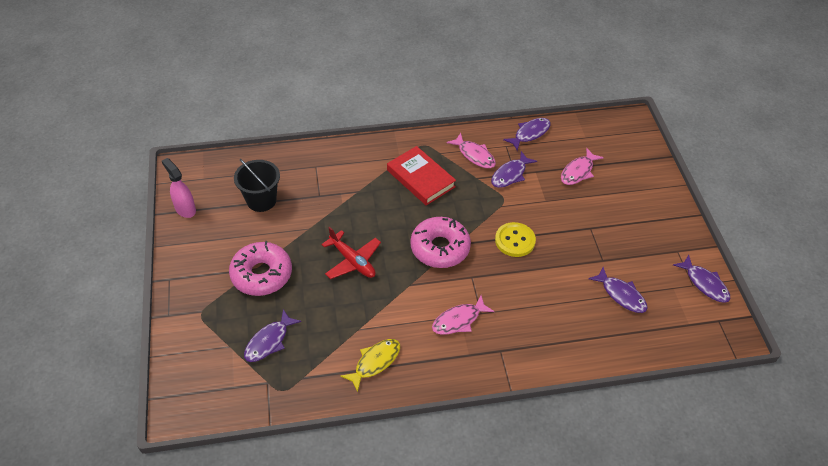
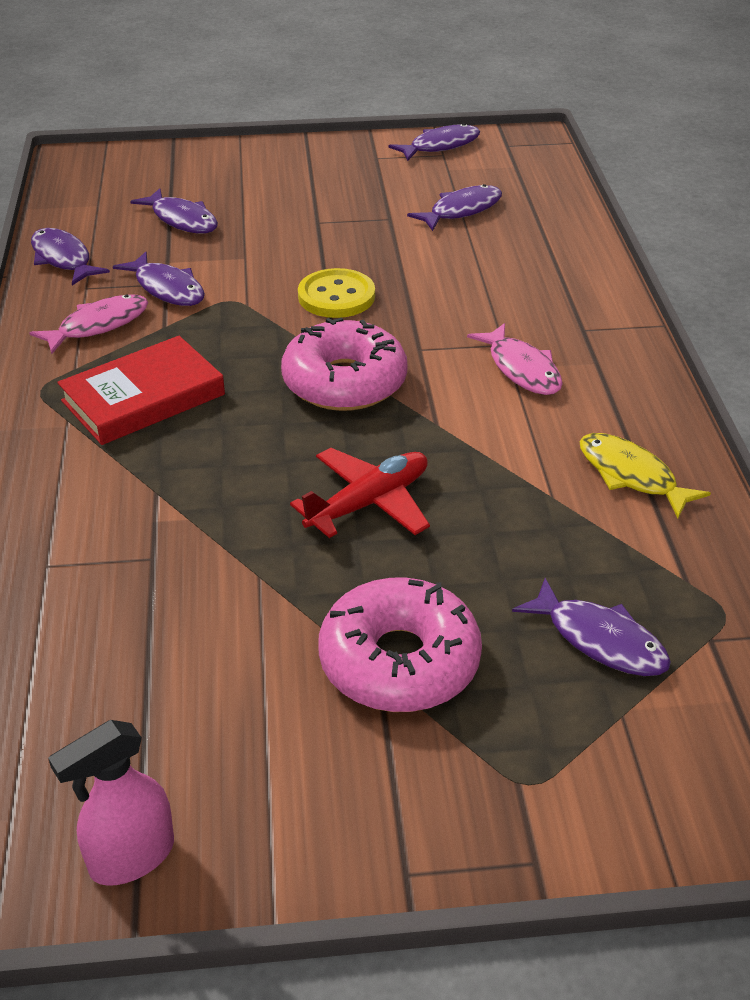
camera: 85 degrees left, 10 degrees down
black bucket [234,159,280,212] -> none
pink fish [561,148,604,185] -> purple fish [130,188,218,233]

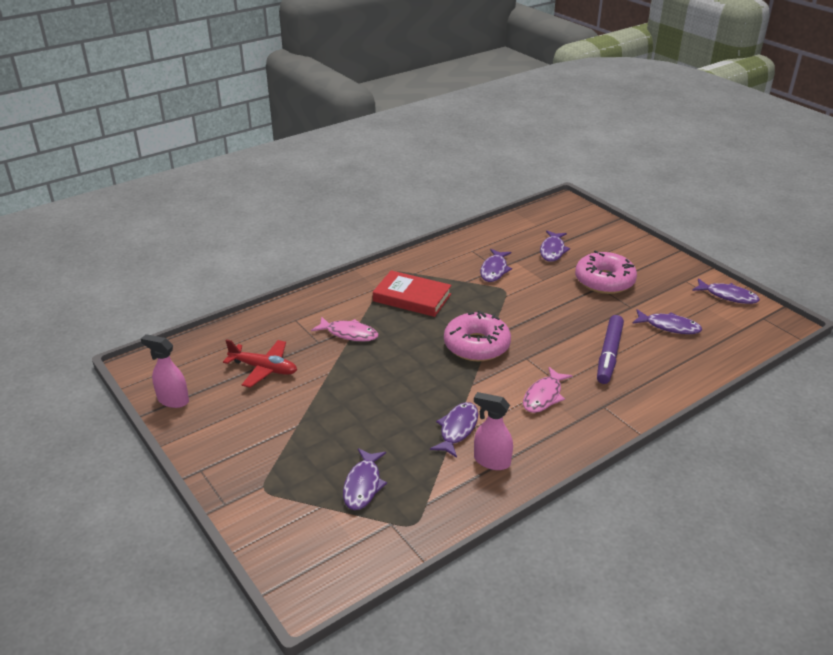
camera: 60 degrees right, 5 degrees down
pink fish [29,294,148,354] -> pink fish moved to [311,317,378,342]
purple fish [31,228,110,285] -> purple fish moved to [430,402,478,458]
red plane [290,448,430,538] -> red plane moved to [223,339,297,388]
yellow button [298,268,375,318] -> none
pink donut [318,578,482,712] -> pink donut moved to [575,250,637,294]
yellow fish [579,433,711,518] -> pink spray bottle [474,392,513,470]
none -> purple marker [597,315,624,384]

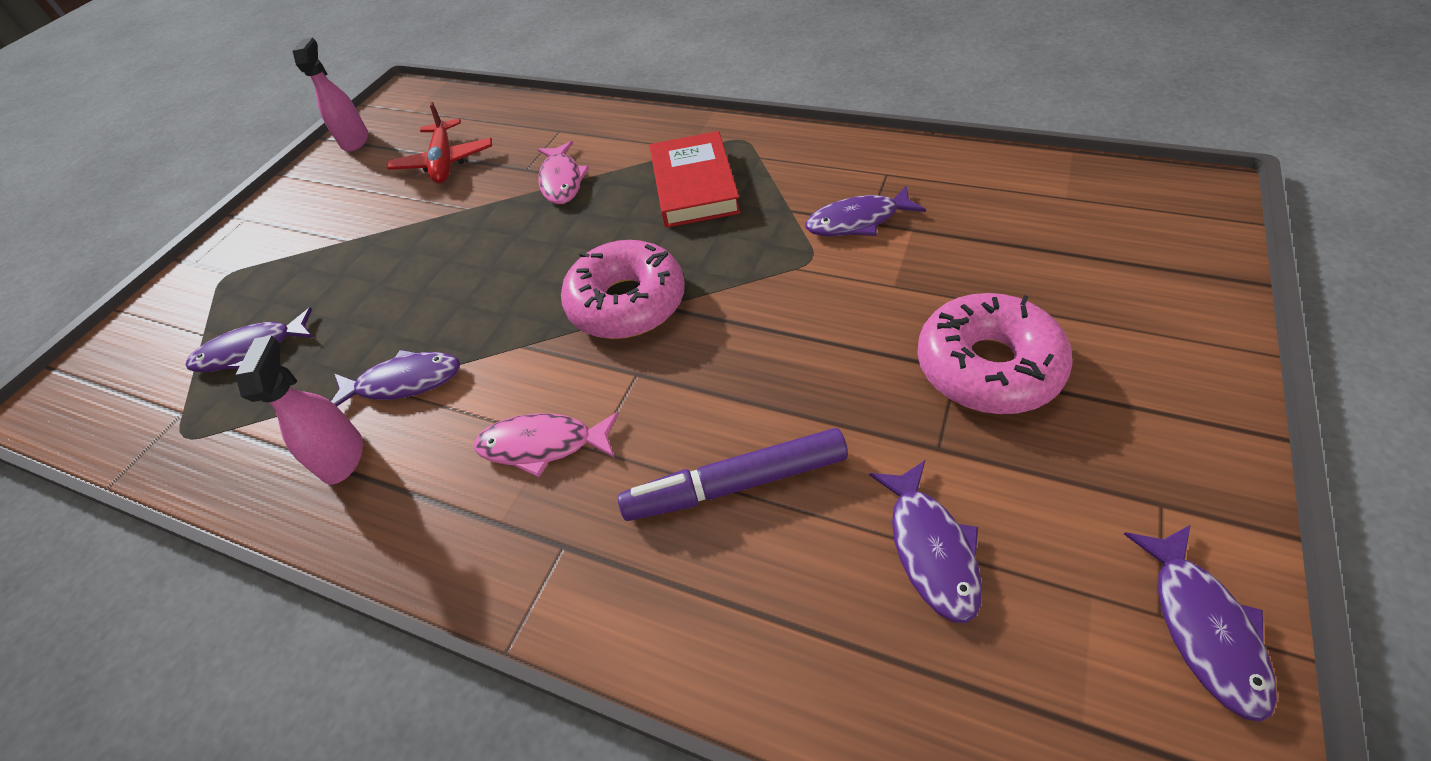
camera: 65 degrees right, 15 degrees up
purple fish [540,230,570,262] -> none

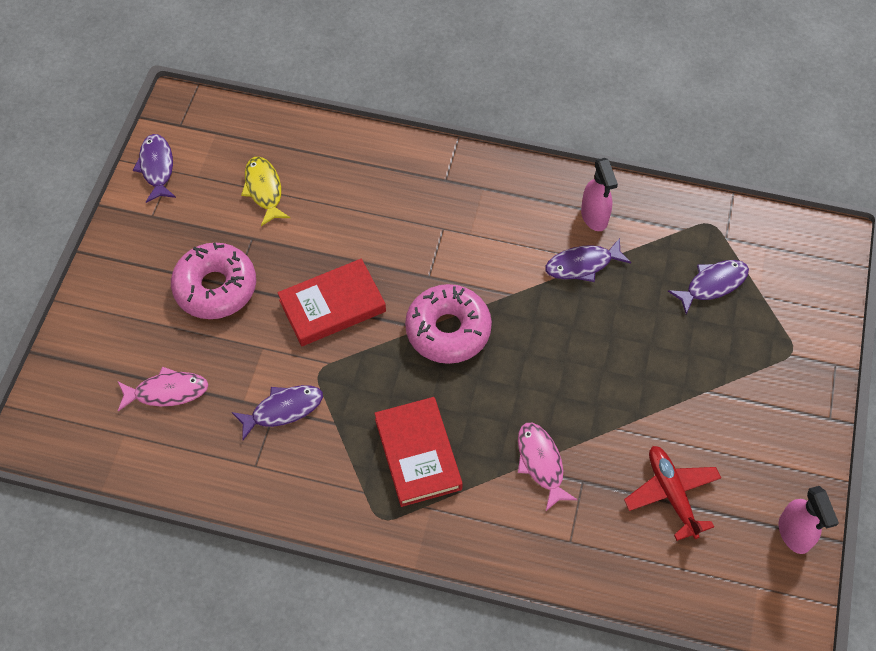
camera: 165 degrees right, 10 degrees up
pink fish [474,412,619,477] -> pink fish moved to [118,367,208,411]
purple marker [618,428,848,521] -> none
purple fish [869,461,982,623] -> yellow fish [241,157,290,226]
none -> red book [277,259,386,346]

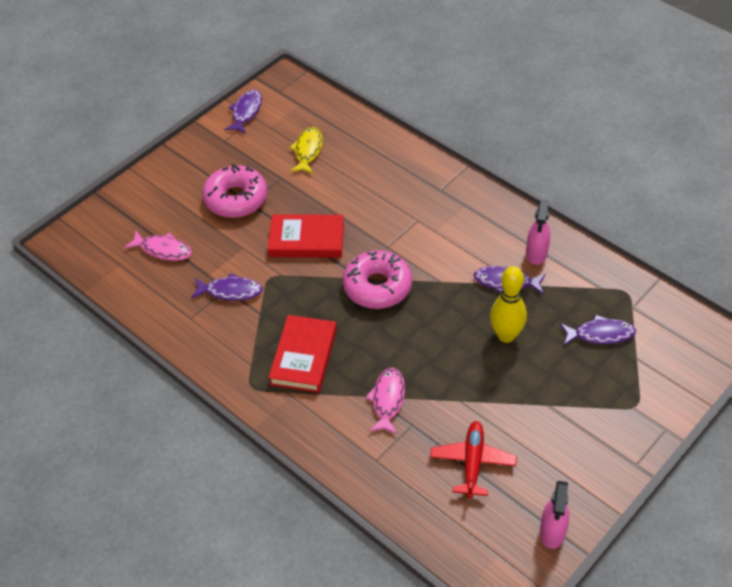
camera: 30 degrees right, 10 degrees down
none -> yellow bowling pin [490,266,527,343]

